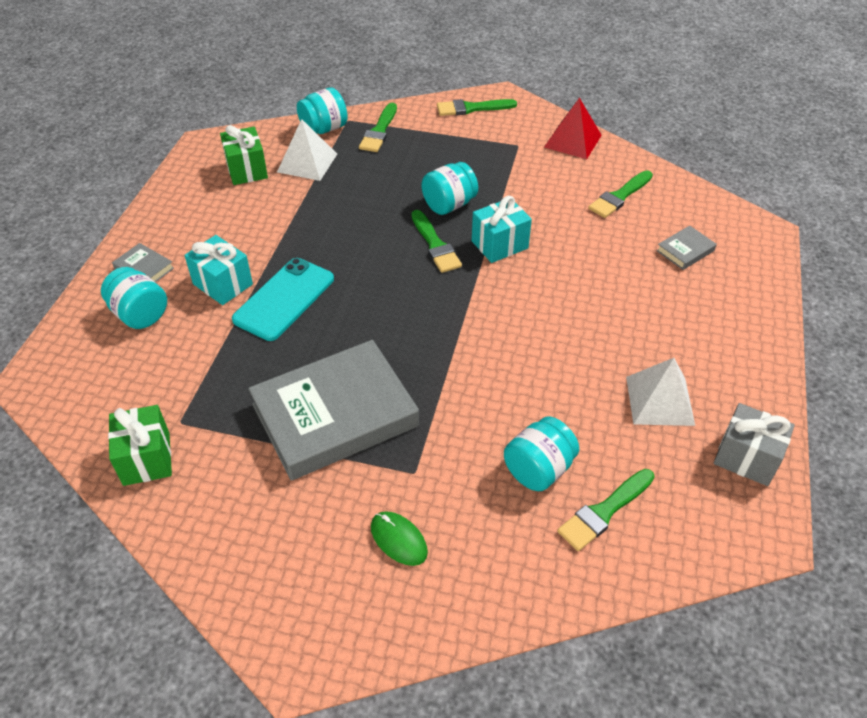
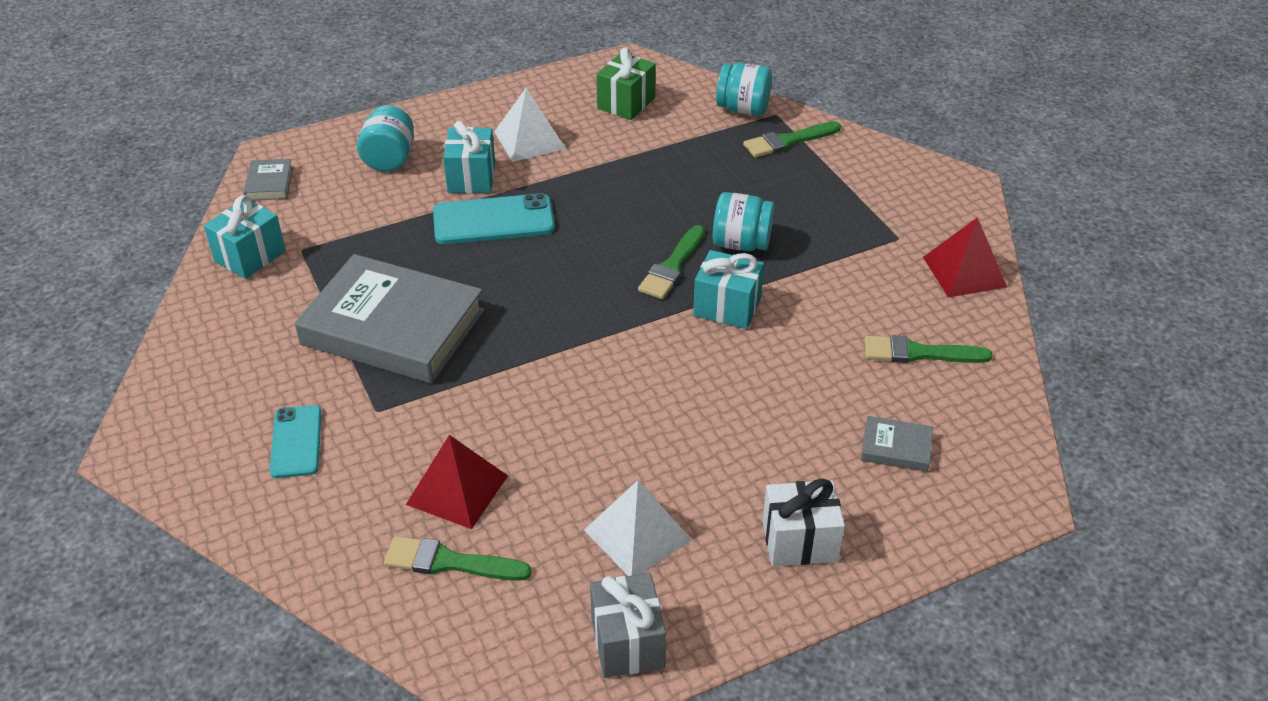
camera: 50 degrees right, 5 degrees down
green gift [108,405,172,486] -> turquoise gift [204,195,286,279]
grey book [112,243,174,282] -> grey book moved to [244,159,293,201]
white pyramid [277,119,337,181] -> white pyramid moved to [494,88,566,162]
green mouse [371,511,428,566] -> turquoise phone [270,405,322,478]
green brush [437,99,517,116] -> none
turquoise jar [504,417,579,491] -> red pyramid [406,435,508,529]
none -> white gift [763,479,845,566]

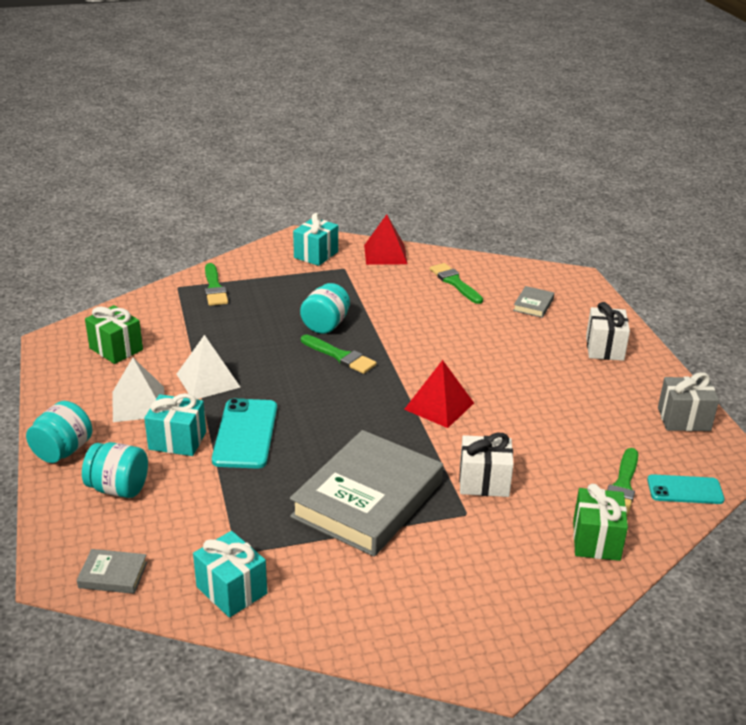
camera: 80 degrees left, 10 degrees down
turquoise phone [270,405,322,478] -> turquoise phone moved to [647,474,725,504]
red pyramid [406,435,508,529] -> red pyramid moved to [404,360,474,428]
white pyramid [584,480,692,576] -> white pyramid moved to [177,335,240,399]
turquoise gift [693,250,764,329] -> turquoise gift moved to [293,213,338,266]
turquoise jar [716,63,772,116] -> turquoise jar moved to [26,401,93,463]
green brush [864,335,993,363] -> green brush turned 135 degrees clockwise [430,263,483,304]
none -> white gift [459,433,514,497]
none -> green gift [573,484,628,561]

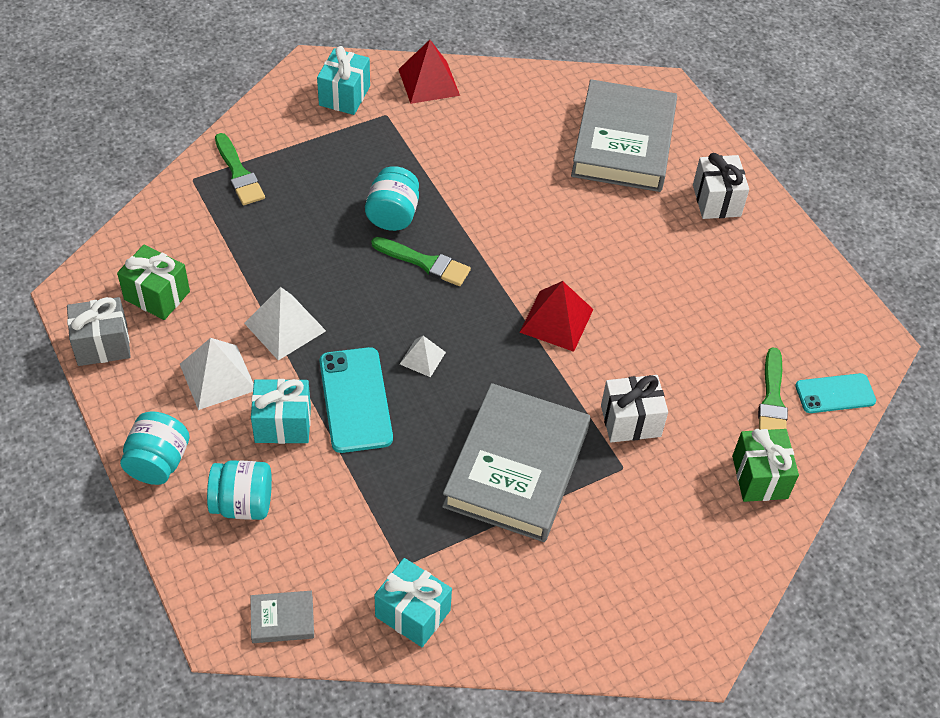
camera: 15 degrees left, 20 degrees up
green brush [430,263,483,304] -> none
grey book [513,286,554,318] -> grey book [571,79,677,192], size x2.47
grey gift [658,372,719,431] -> grey gift moved to [67,297,131,366]
none -> white pyramid [400,336,446,377]

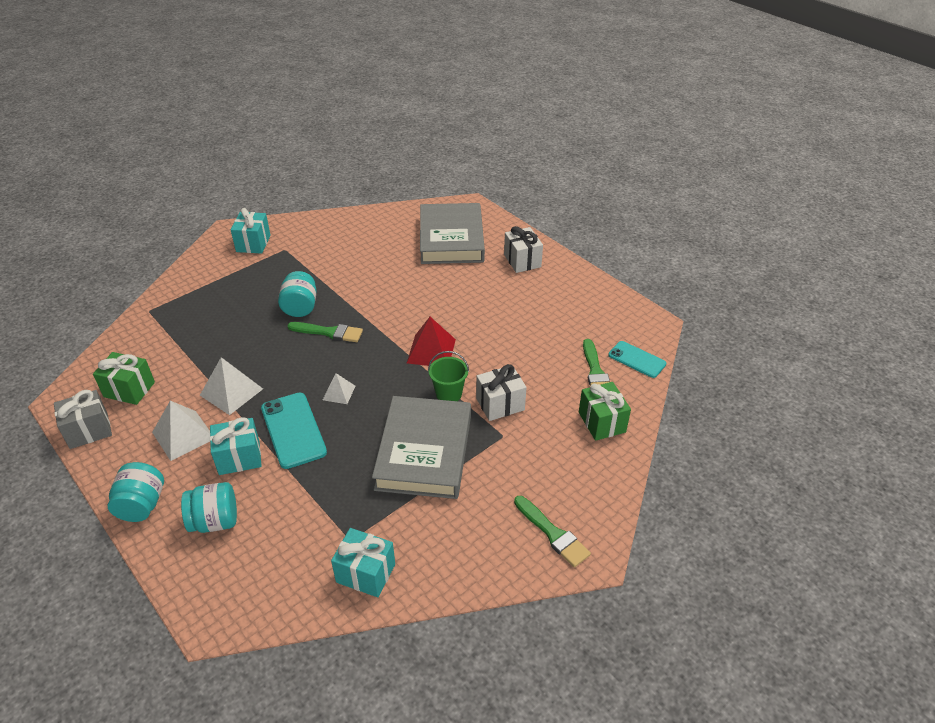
camera: 10 degrees left, 10 degrees down
green brush [215,133,265,205] -> green brush moved to [514,496,591,567]
grey book [250,591,314,643] -> none
red pyramid [398,40,460,104] -> none
turquoise phone [795,373,876,413] -> turquoise phone turned 60 degrees clockwise [608,341,666,378]
none -> green bucket [428,351,469,401]

